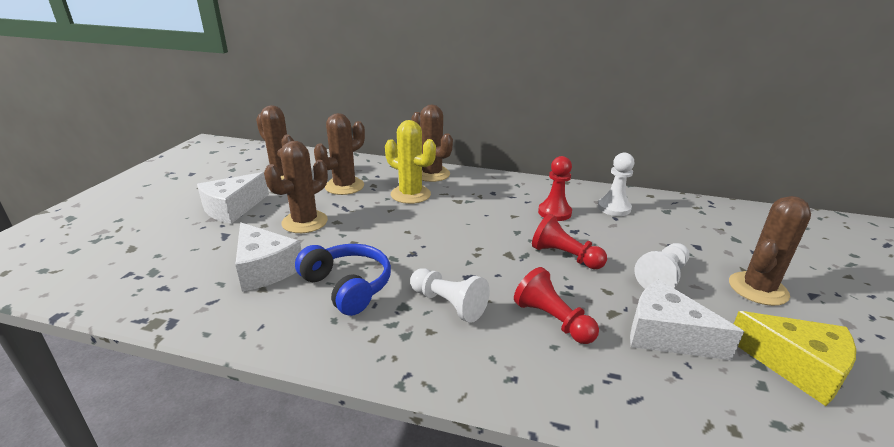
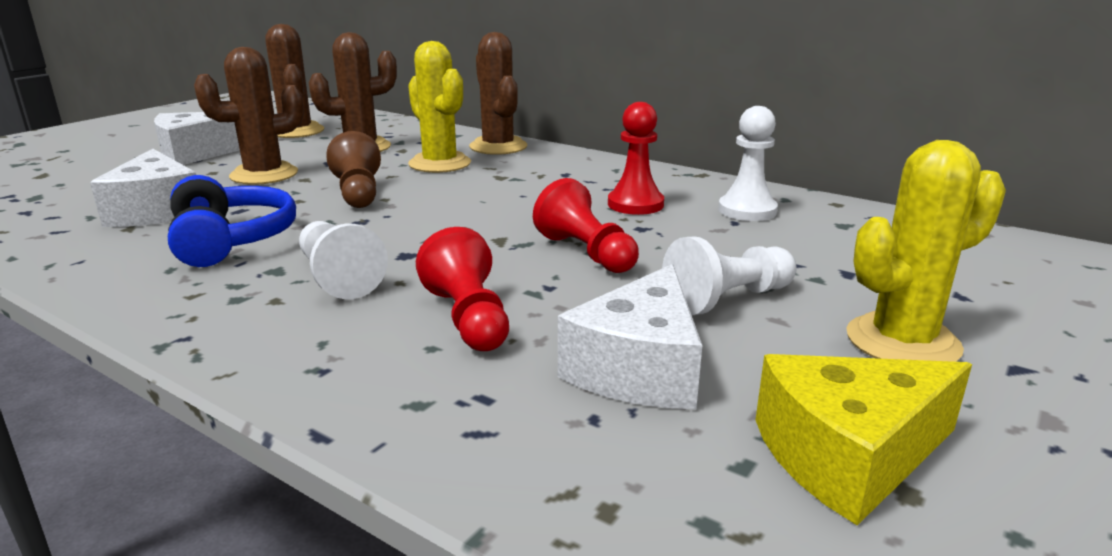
camera: 20 degrees right, 5 degrees down
white cheese [630,279,744,360] -> white cheese turned 120 degrees counterclockwise [558,264,702,409]
brown cactus [729,196,811,306] -> yellow cactus [847,140,1006,362]
yellow cheese [734,311,856,406] -> yellow cheese turned 105 degrees clockwise [756,354,972,526]
none -> brown pawn [326,131,381,208]

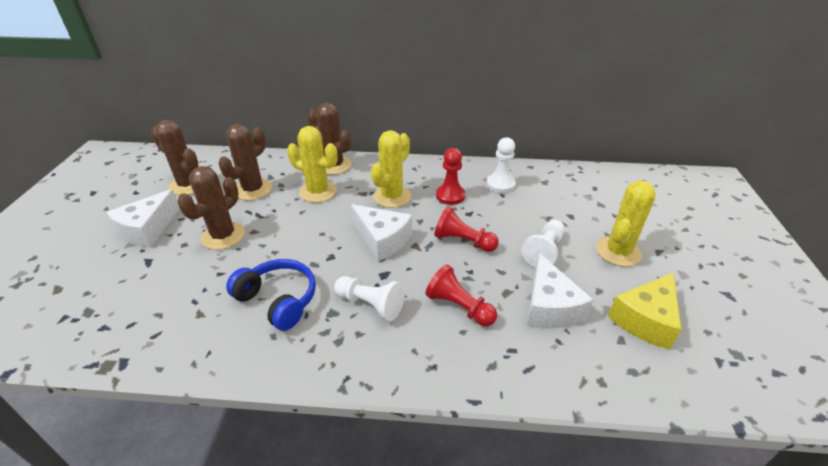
camera: 30 degrees left, 15 degrees up
white cheese [90,149,196,227] -> white cheese moved to [351,204,412,261]
brown pawn [326,131,381,208] -> none
none -> yellow cactus [371,130,411,208]

